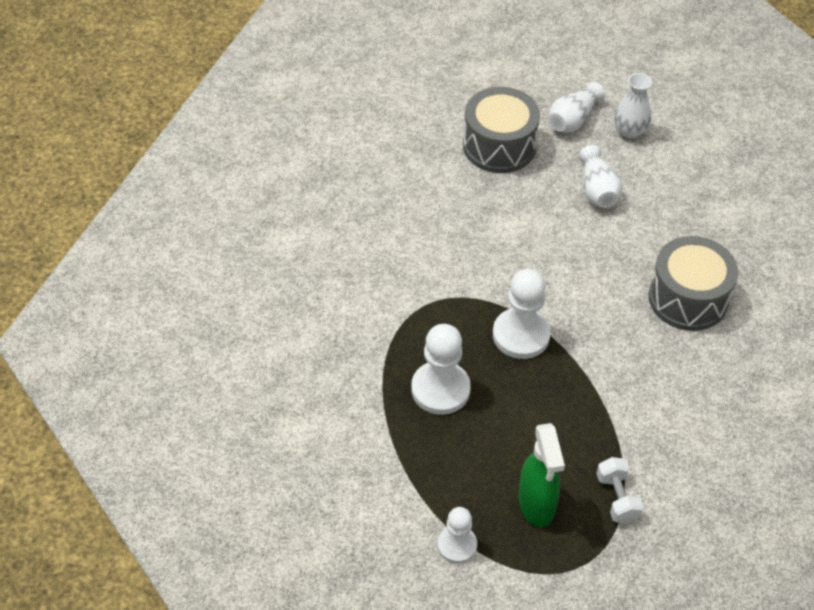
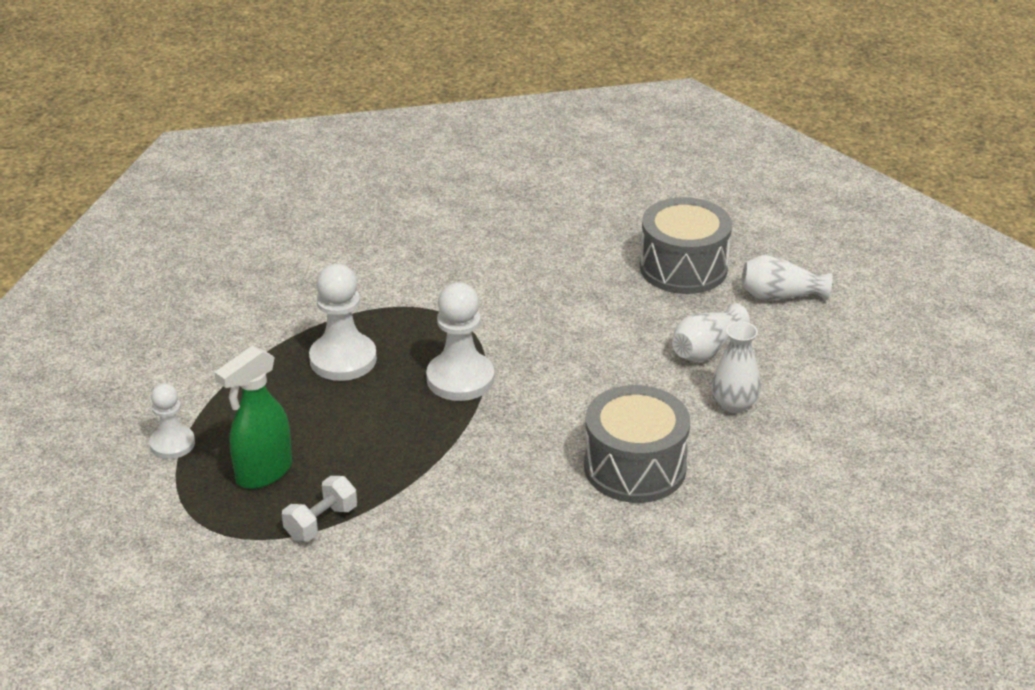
camera: 55 degrees right, 15 degrees down
white vase [614,73,652,138] -> white vase moved to [711,321,761,413]

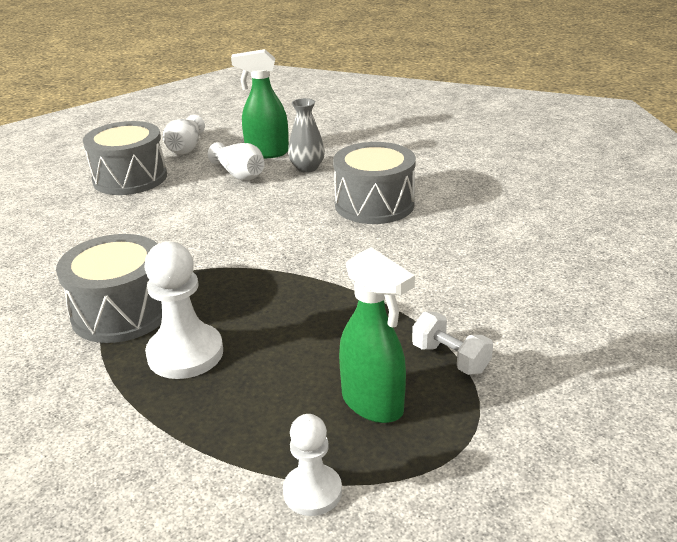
camera: 85 degrees left, 5 degrees down
white pawn [426,282,494,401] -> none
white vase [711,321,761,413] -> grey vase [288,98,325,173]
none -> grey drum [56,234,162,343]
none -> green spray bottle [231,49,289,158]

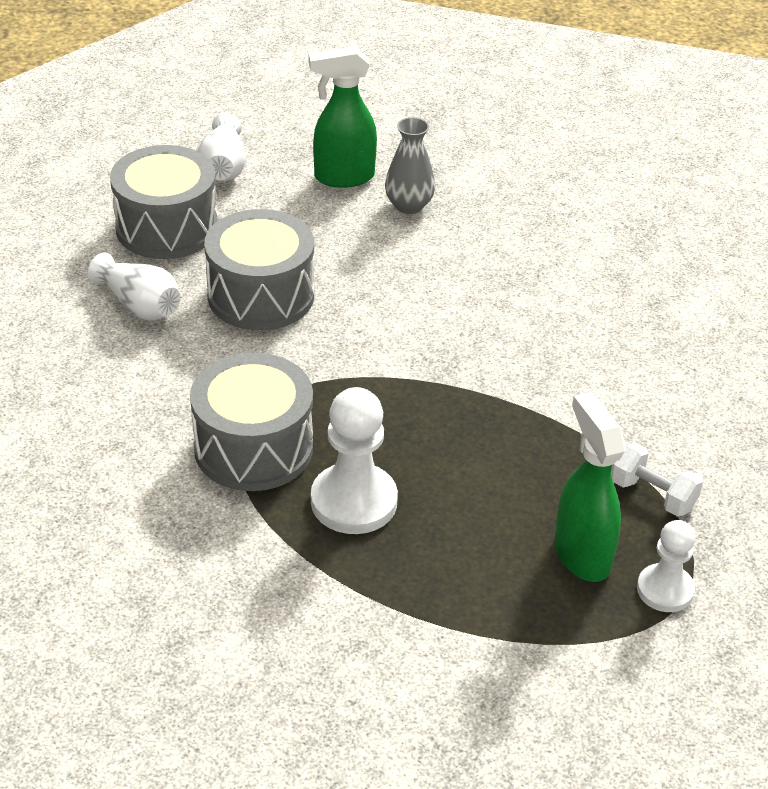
camera: 10 degrees left, 10 degrees up
white vase [208,142,264,181] -> white vase moved to [88,252,180,321]
white pawn [283,414,342,516] -> white pawn moved to [637,520,695,612]
grey drum [333,142,416,224] -> grey drum moved to [204,209,314,330]
green spray bottle [339,247,415,423] -> green spray bottle turned 150 degrees counterclockwise [554,392,626,582]

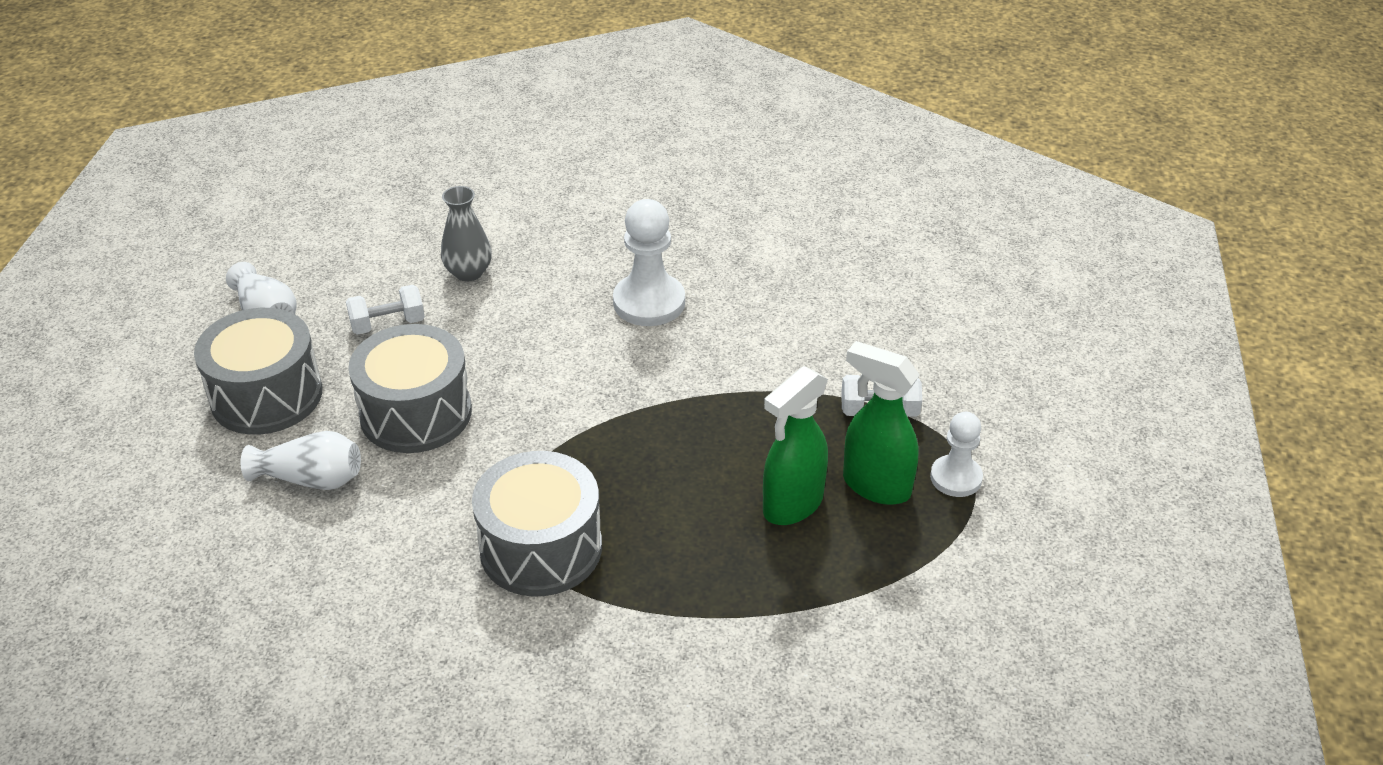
camera: 35 degrees left, 0 degrees up
green spray bottle [309,46,377,188] -> green spray bottle moved to [763,366,828,525]
white pawn [311,387,398,534] -> white pawn moved to [613,199,685,326]
none -> white dumbbell [346,285,425,335]

